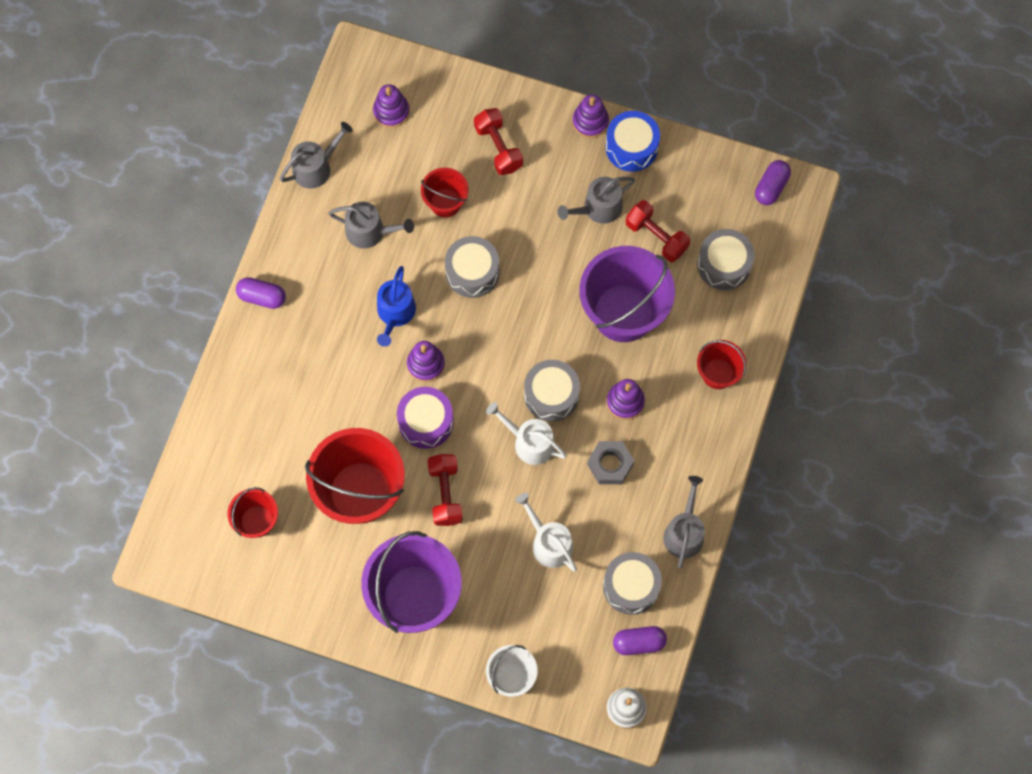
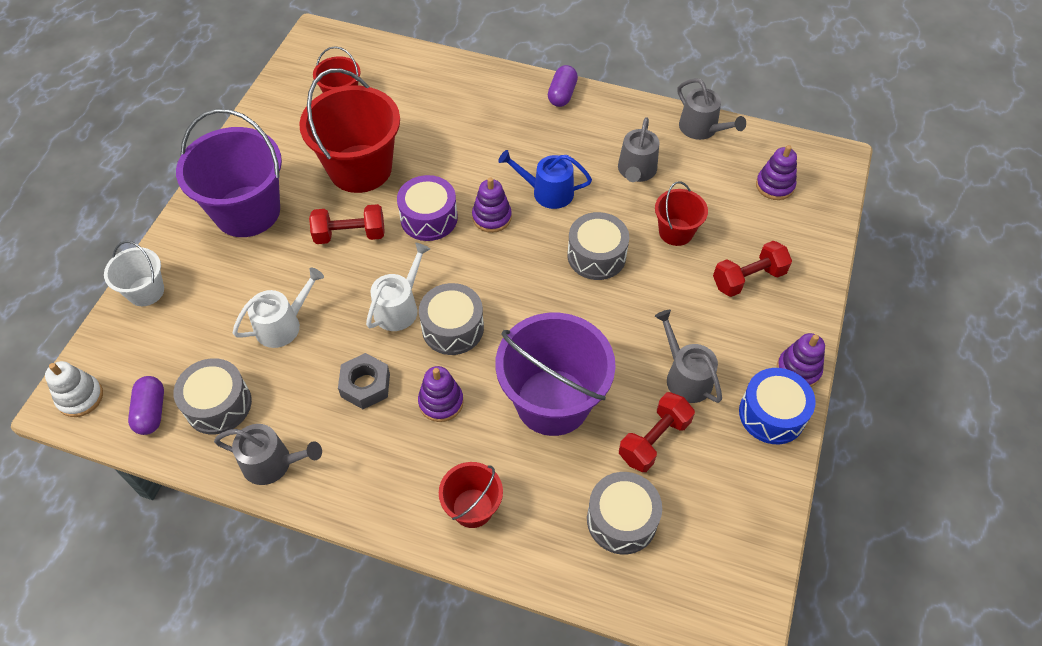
camera: 90 degrees right, 15 degrees down
purple capsule [755,160,791,205] -> none

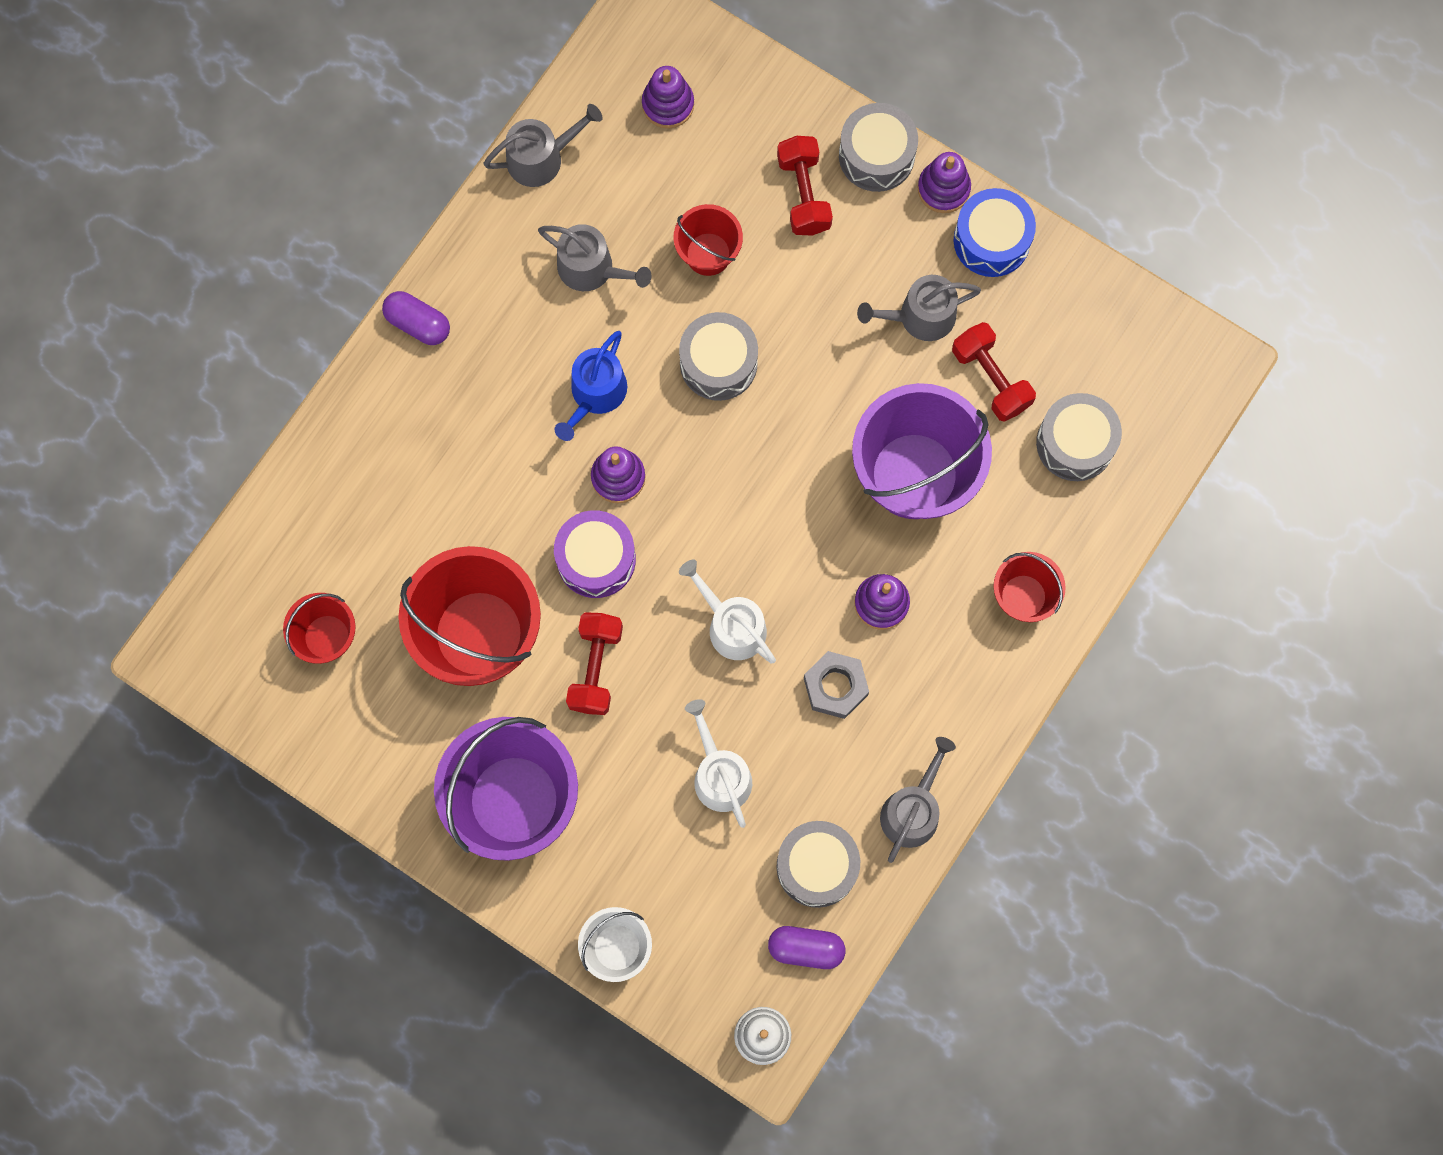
camera: 75 degrees left, 20 degrees up
grey drum [419,283,484,355] -> grey drum moved to [839,103,918,192]

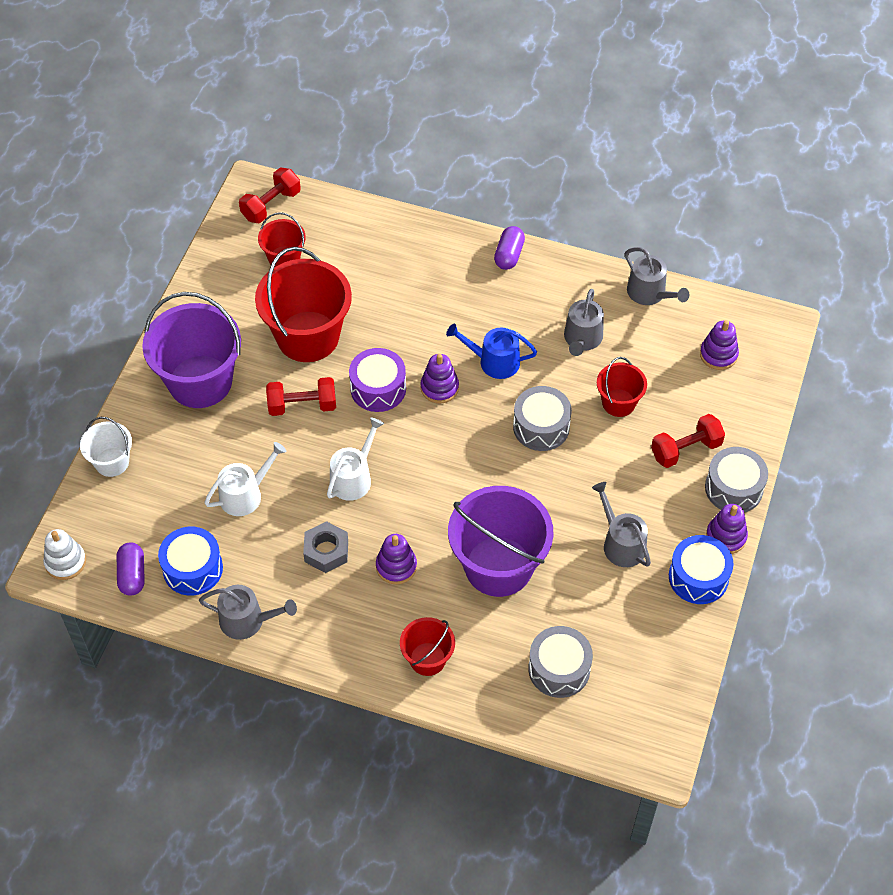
camera: 75 degrees right, 20 degrees down
grey drum [776,821,860,908] -> blue drum [158,527,223,595]
red dumbbell [952,322,1036,422] -> red dumbbell moved to [239,168,301,223]

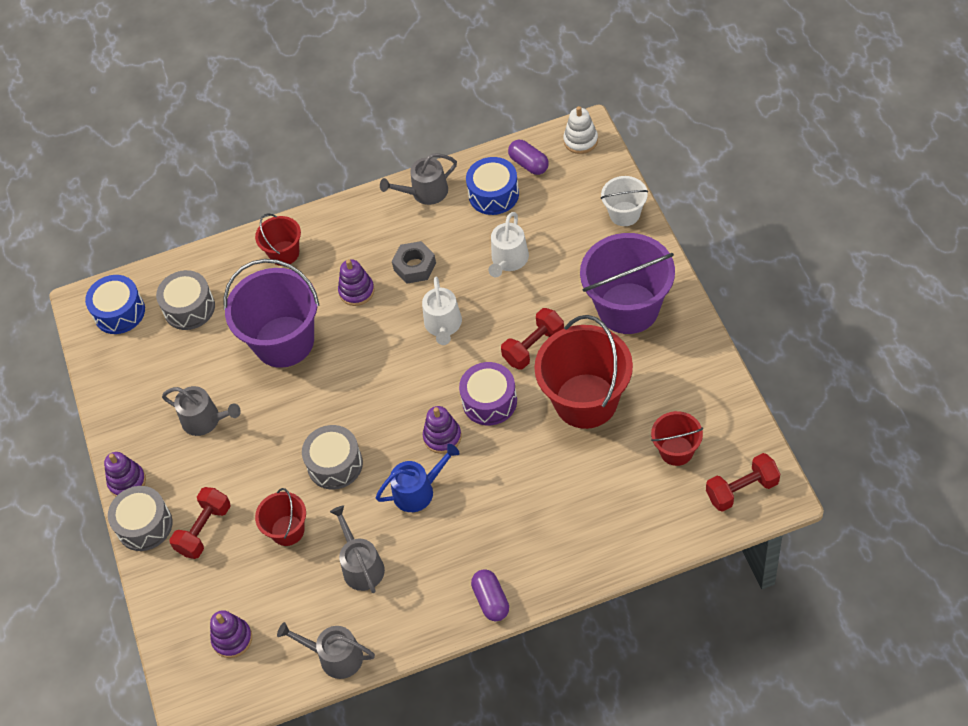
camera: 150 degrees right, 0 degrees up
red dumbbell [239,168,301,223] -> red dumbbell turned 60 degrees clockwise [706,453,780,512]
blue drum [669,535,734,604] -> blue drum moved to [85,275,145,334]

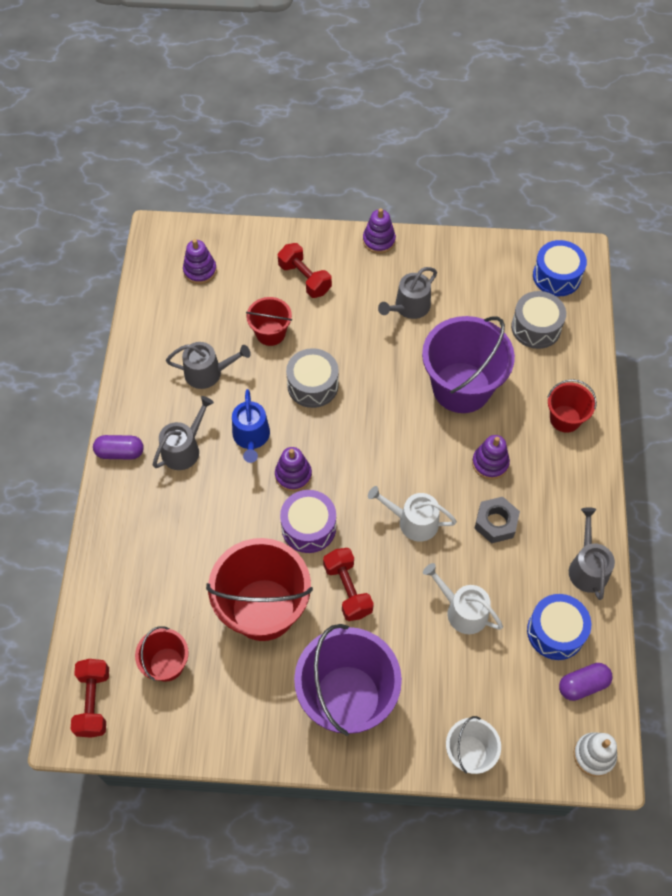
camera: 105 degrees right, 5 degrees up
grey drum [108,486,172,551] -> none
grey watering can [277,622,375,679] -> grey watering can moved to [153,396,214,470]

